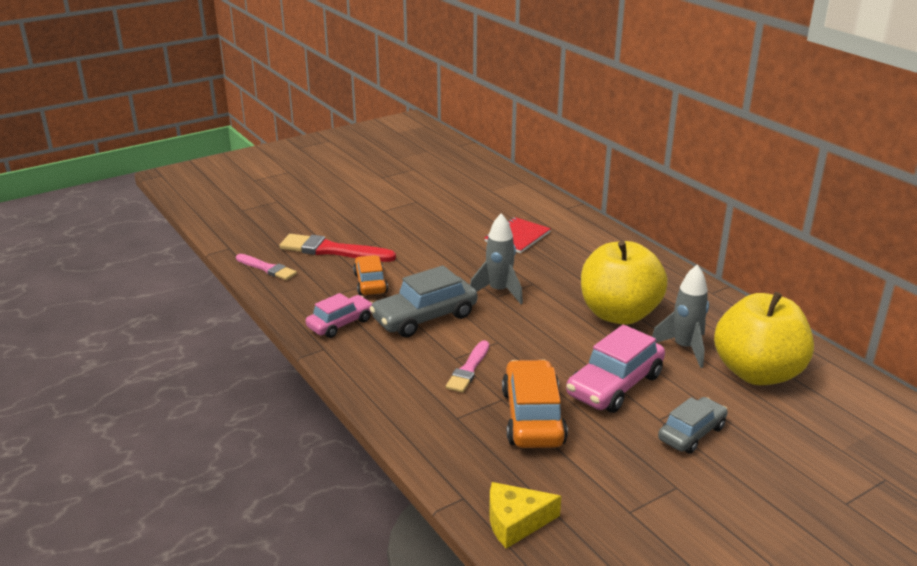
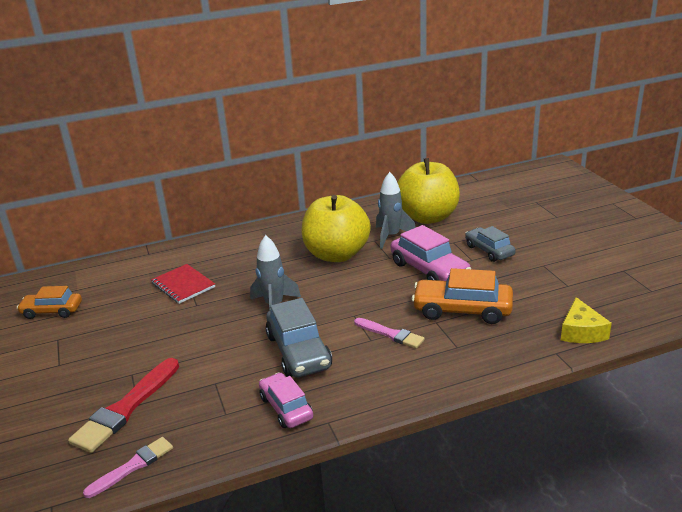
camera: 75 degrees left, 0 degrees up
orange car [353,255,388,295] -> orange car moved to [17,286,82,319]

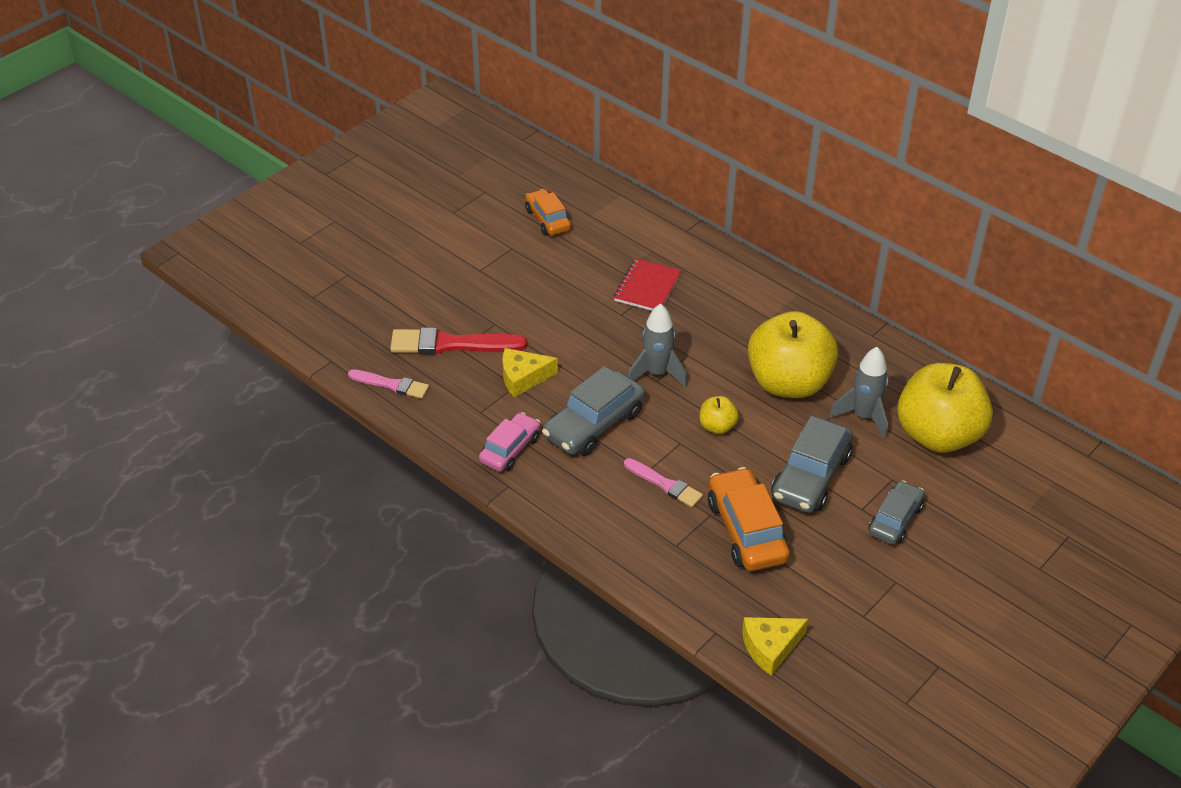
camera: 60 degrees right, 15 degrees up
pink brush [354,318,425,348] -> pink brush turned 60 degrees counterclockwise [624,458,703,507]
pink car [391,225,471,281] -> grey car [771,416,853,513]
none -> yellow cheese [503,348,558,398]
none -> yellow apple [700,396,739,434]

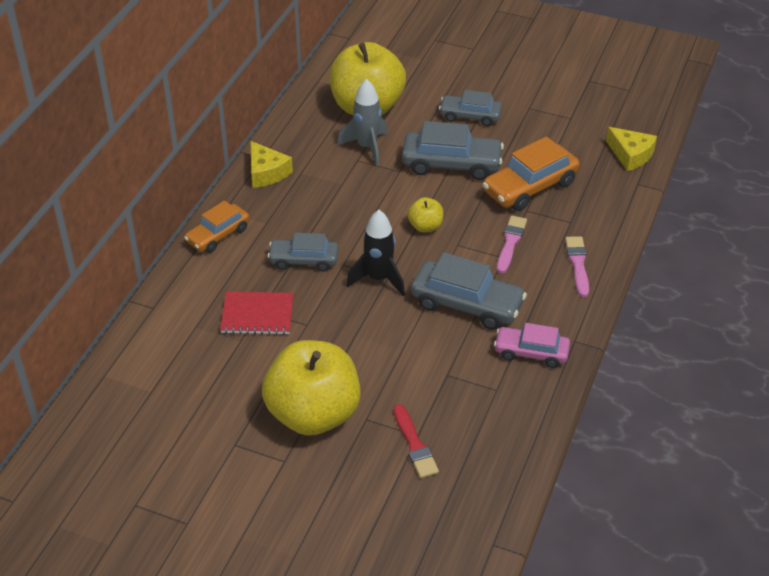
camera: 110 degrees left, 0 degrees up
pink brush [348,369,429,399] -> pink brush moved to [565,236,589,297]
red brush [390,327,527,355] -> red brush [393,404,439,478], size x0.61
yellow cheese [503,348,558,398] -> yellow cheese moved to [251,141,293,188]
orange car [525,189,571,236] -> orange car moved to [184,200,250,253]
grey rocket [628,304,687,388] -> black rocket [346,210,405,296]
yellow apple [748,311,838,398] -> yellow apple moved to [262,340,361,436]
none -> grey car [267,233,338,271]

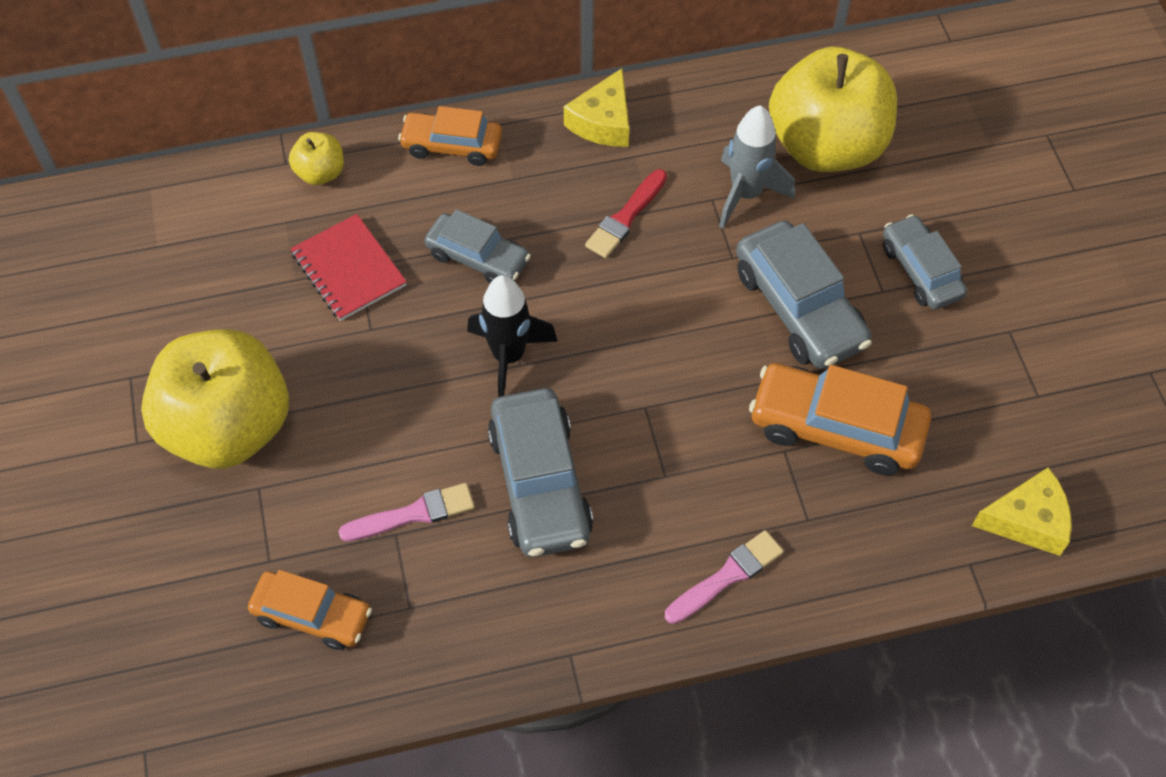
camera: 55 degrees right, 15 degrees up
grey car [267,233,338,271] -> grey car turned 150 degrees clockwise [425,209,531,284]
red brush [393,404,439,478] -> red brush moved to [585,169,667,258]
yellow apple [407,197,444,232] -> yellow apple moved to [289,132,344,185]
pink car [494,323,570,368] -> none
pink brush [497,216,527,273] -> pink brush moved to [338,483,475,541]
yellow cheese [606,127,657,171] -> yellow cheese turned 105 degrees counterclockwise [972,467,1072,556]
none -> orange car [248,570,372,650]

